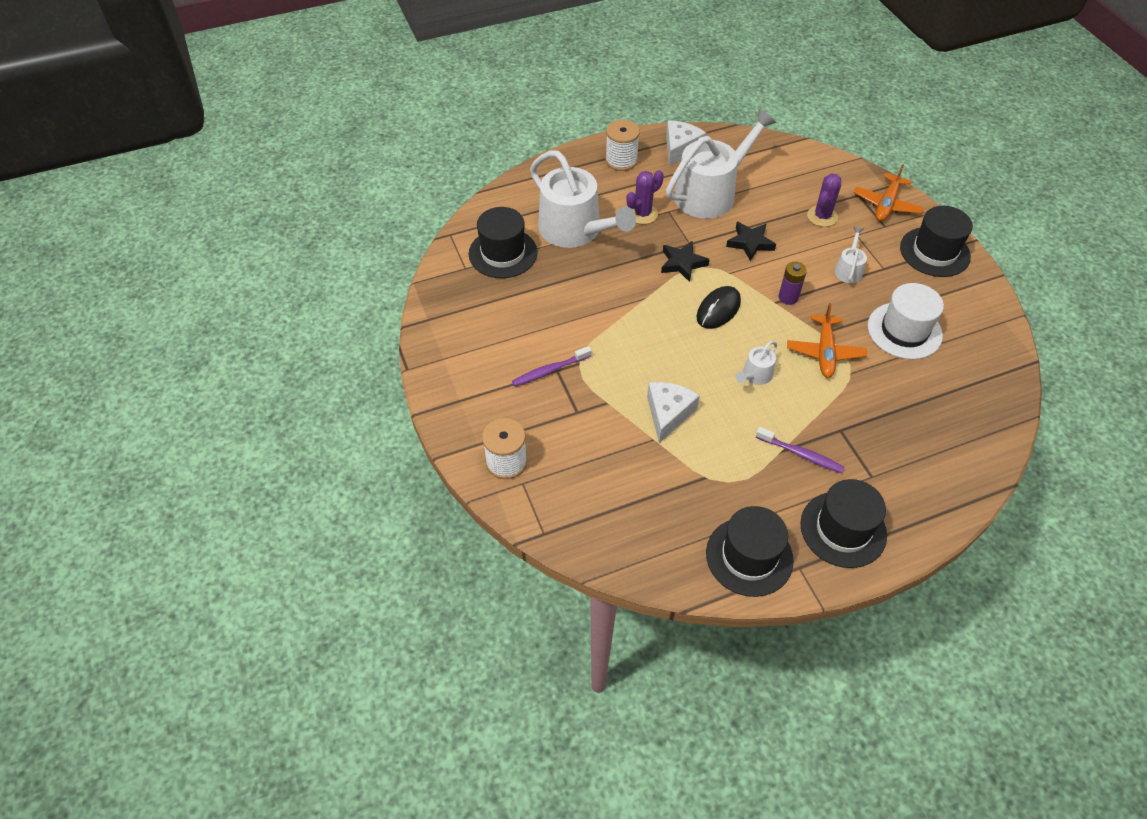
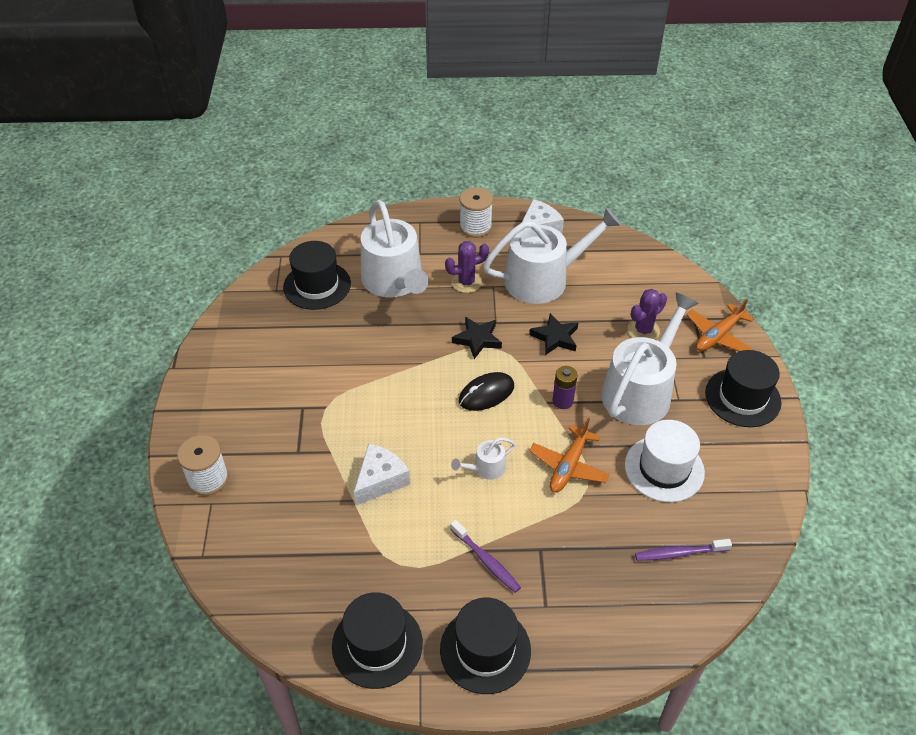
camera: 20 degrees right, 5 degrees down
purple toothbrush [512,346,592,387] -> purple toothbrush moved to [635,539,732,561]
white watering can [834,227,867,283] -> white watering can [601,292,699,425], size x2.31

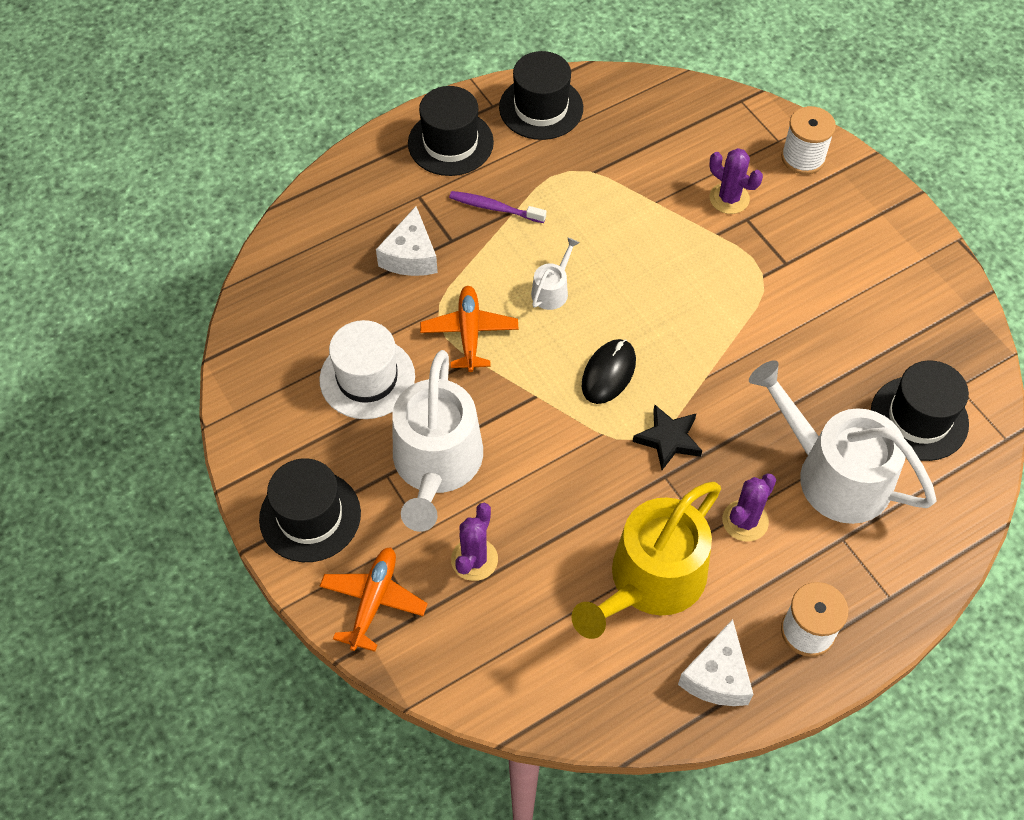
camera: 150 degrees right, 10 degrees up
white cheese [354,443,410,506] -> white cheese moved to [376,206,438,276]
white watering can [483,208,621,304] -> yellow watering can [572,482,721,639]
black star [529,313,578,355] -> none
purple battery [553,366,577,409] -> none
purple toothbrush [635,539,732,561] -> none
none -> purple cactus [709,148,763,214]

